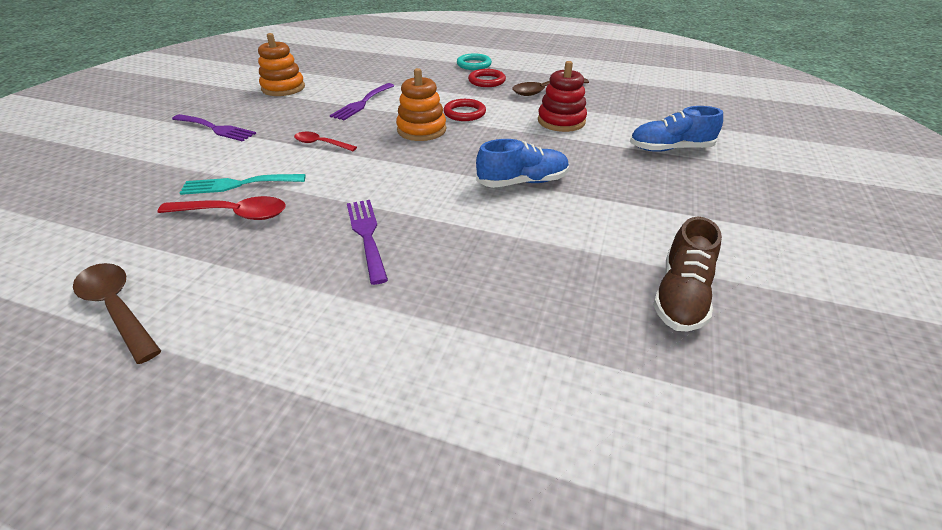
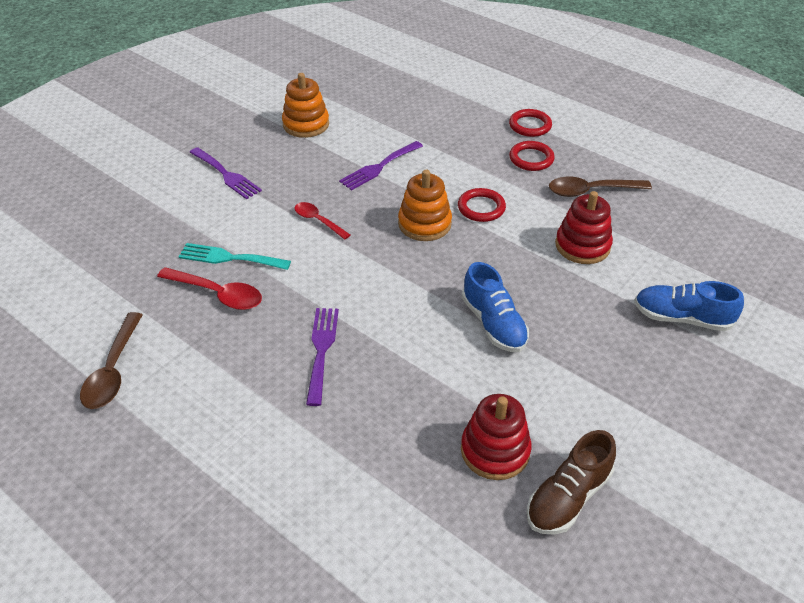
camera: 20 degrees right, 5 degrees up
brown spoon [73,263,161,364] -> brown spoon turned 150 degrees counterclockwise [80,312,143,409]
turquoise ring [457,53,492,70] -> red ring [509,109,552,137]
blue shoe [476,139,569,188] -> blue shoe turned 60 degrees clockwise [462,262,529,352]
none -> red stacking toy [461,394,531,480]

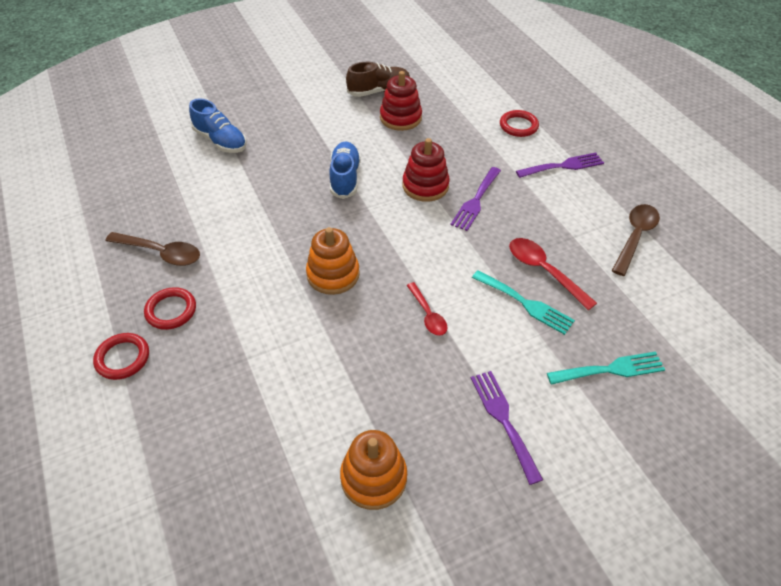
camera: 155 degrees left, 5 degrees up
purple fork [339,141,423,191] -> purple fork moved to [516,153,604,178]
red ring [458,188,506,222] -> red ring moved to [500,110,539,137]
red stacking toy [555,191,613,264] -> red stacking toy moved to [402,138,450,202]
none -> turquoise fork [547,352,665,385]

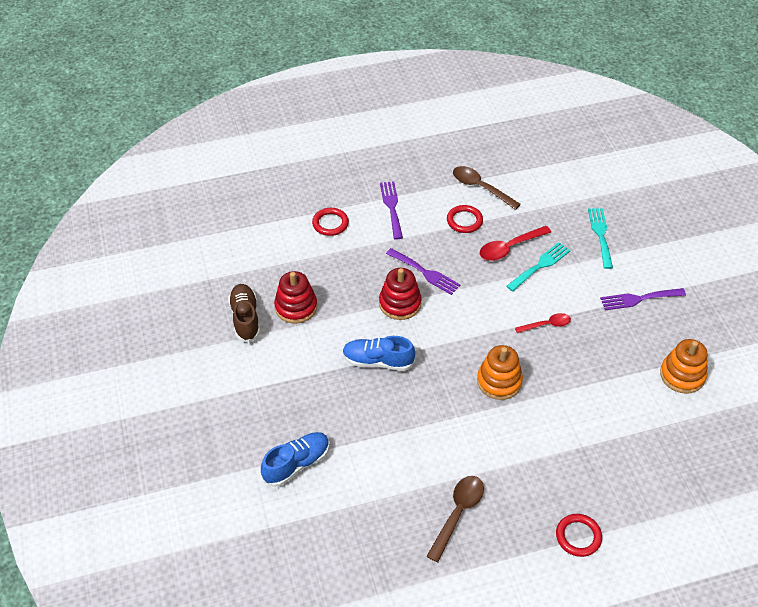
camera: 80 degrees left, 0 degrees up
red ring [144,287,196,330] -> red ring moved to [447,205,483,233]

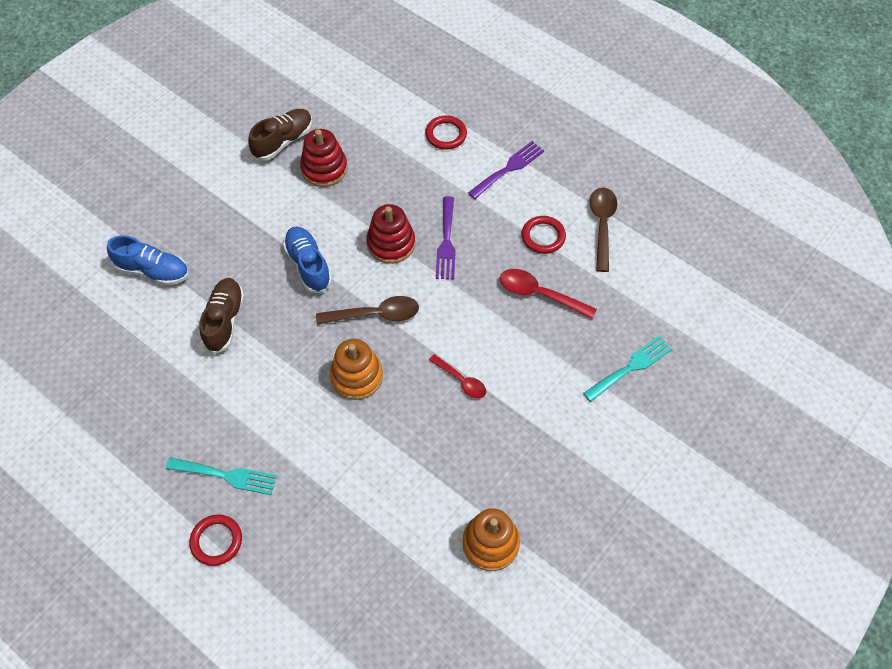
camera: 55 degrees right, 10 degrees up
brown spoon [426,476,484,562] -> brown spoon moved to [316,296,419,325]
turquoise fork [506,242,571,291] -> turquoise fork moved to [166,457,277,495]
purple fork [600,288,686,310] -> none
none -> brown shoe [199,278,244,354]

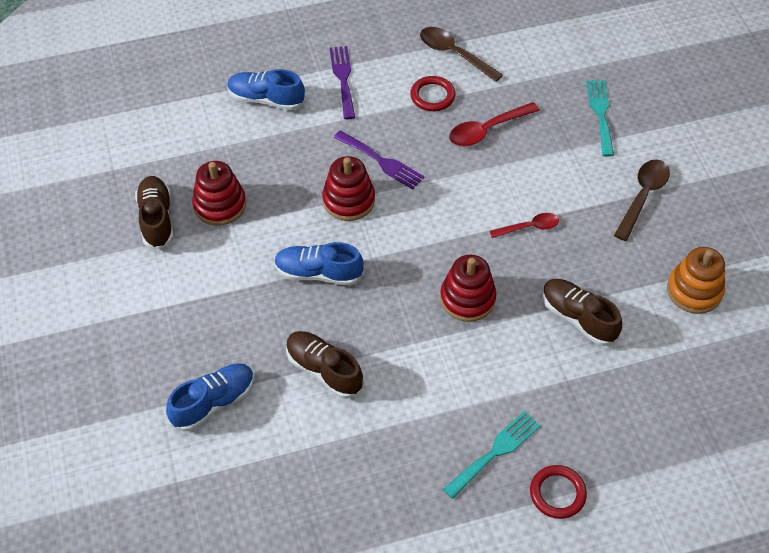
camera: 55 degrees left, 5 degrees down
brown spoon [316,296,419,325] -> brown spoon moved to [614,159,670,241]
orange stacking toy [330,339,383,400] -> red stacking toy [440,255,497,322]
red ring [425,115,467,150] -> blue shoe [227,69,305,110]
none -> brown shoe [543,279,622,346]

